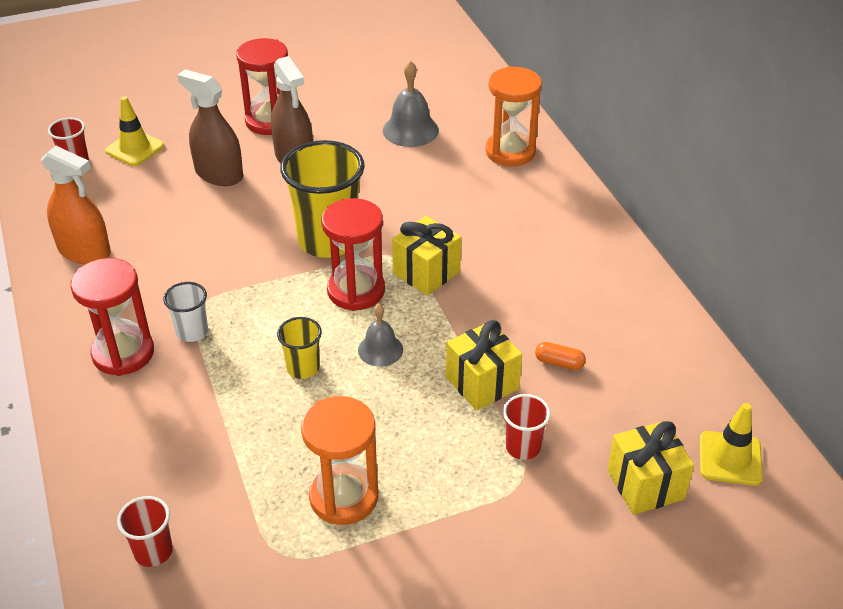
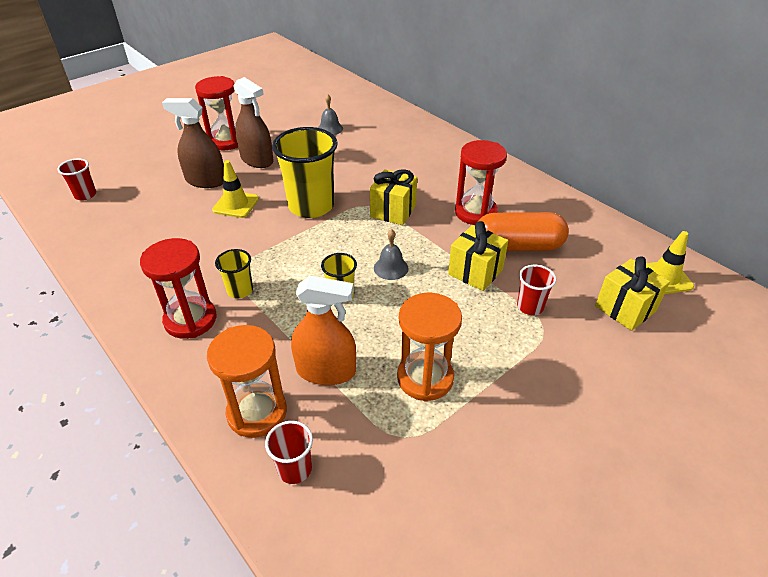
camera: 20 degrees left, 0 degrees up
orange spray bottle [41,146,111,264] -> orange spray bottle moved to [291,276,356,385]
yellow traffic cone [105,96,164,166] -> yellow traffic cone moved to [212,160,259,218]
white cup [163,282,208,342] -> yellow cup [215,249,253,299]
red hourglass [321,198,385,311] -> red hourglass moved to [455,140,507,225]
grey bell [383,61,439,147] -> grey bell [318,94,343,135], size x0.65
orange hourglass [485,66,542,166] -> orange hourglass moved to [207,325,287,438]
orange capsule [535,342,586,370] -> orange capsule [477,212,569,251], size x2.46

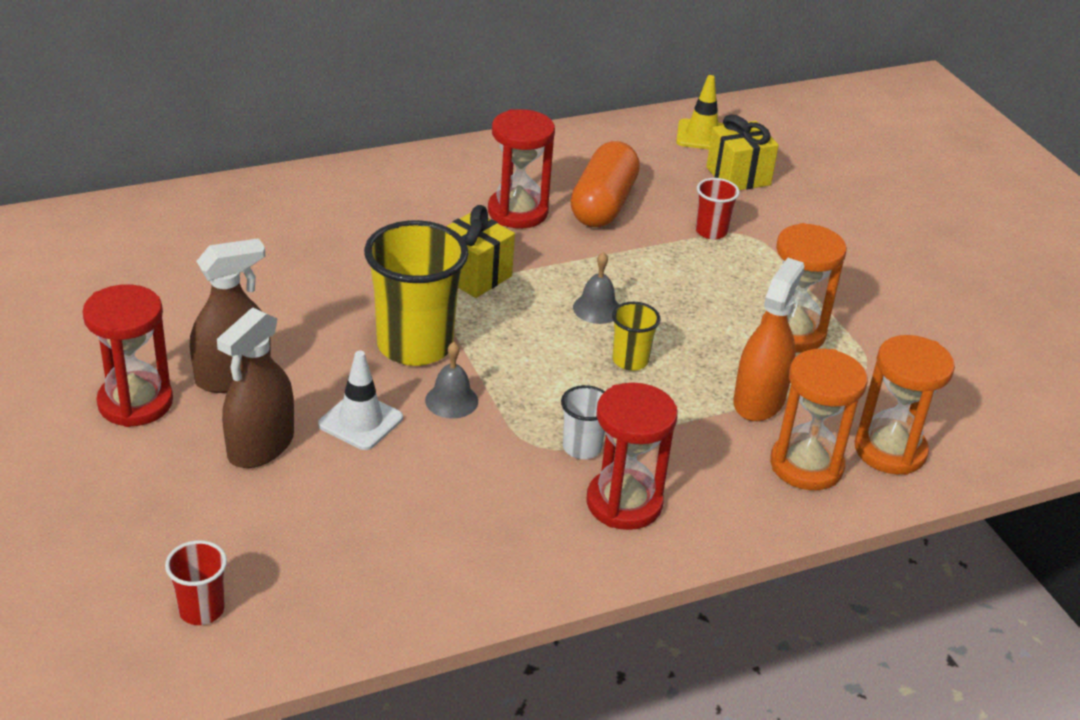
camera: 75 degrees left, 5 degrees down
yellow traffic cone [212,160,259,218] -> white traffic cone [318,351,403,450]
yellow cup [215,249,253,299] -> white cup [561,385,605,459]
red cup [265,421,313,484] -> orange hourglass [855,335,955,475]
grey bell [318,94,343,135] -> grey bell moved to [425,342,478,418]
yellow gift [448,221,508,291] -> none

